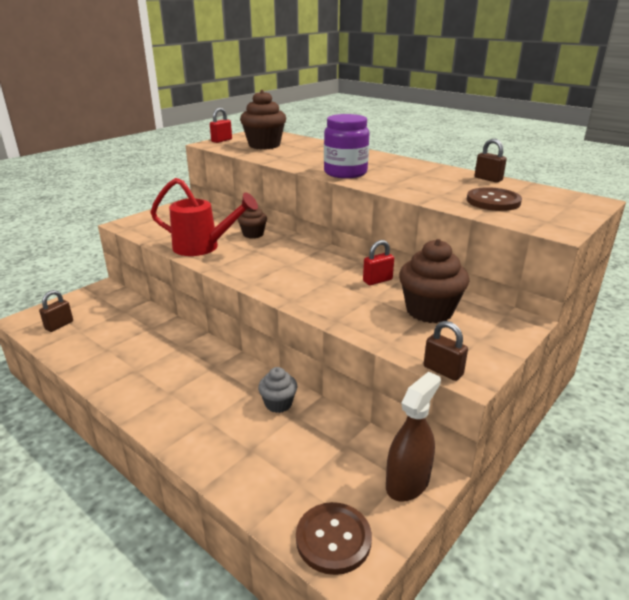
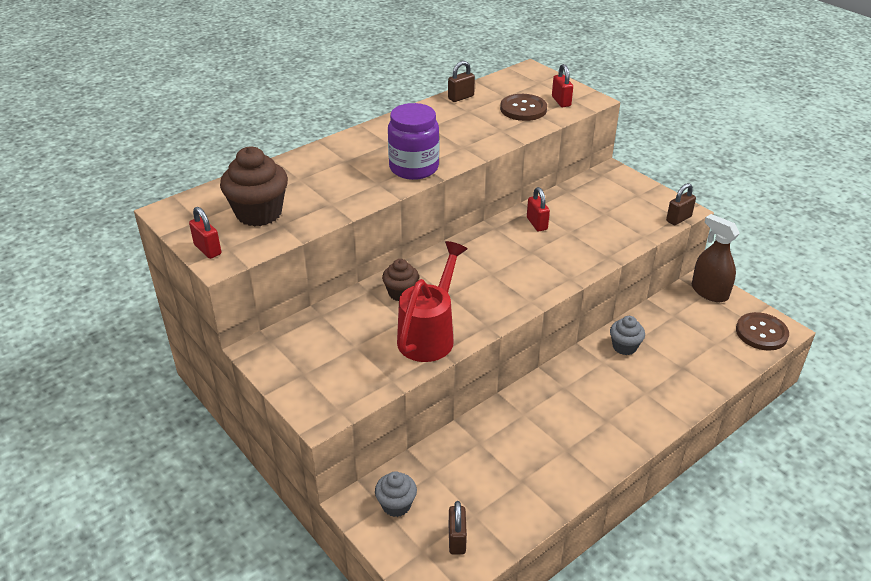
camera: 80 degrees left, 10 degrees up
brown padlock [39,290,73,332] -> brown padlock turned 45 degrees clockwise [449,501,467,555]
brown cupcake [399,239,469,323] -> none
none -> grey cupcake [375,471,417,517]
none -> red padlock [552,64,573,107]

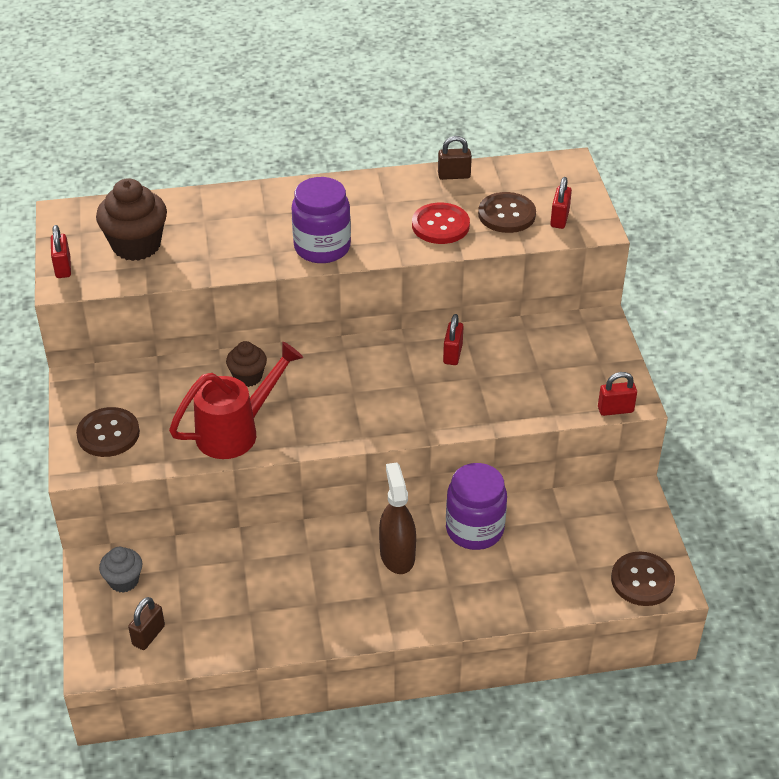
camera: 30 degrees right, 5 degrees up
grey cupcake [610,316,645,355] -> purple jar [446,463,507,550]
brown padlock [666,183,696,225] -> red padlock [598,372,637,416]
brown spray bottle [692,214,740,302] -> brown spray bottle moved to [379,463,416,574]
none -> brown button [76,407,140,457]
none -> red button [412,203,470,244]

